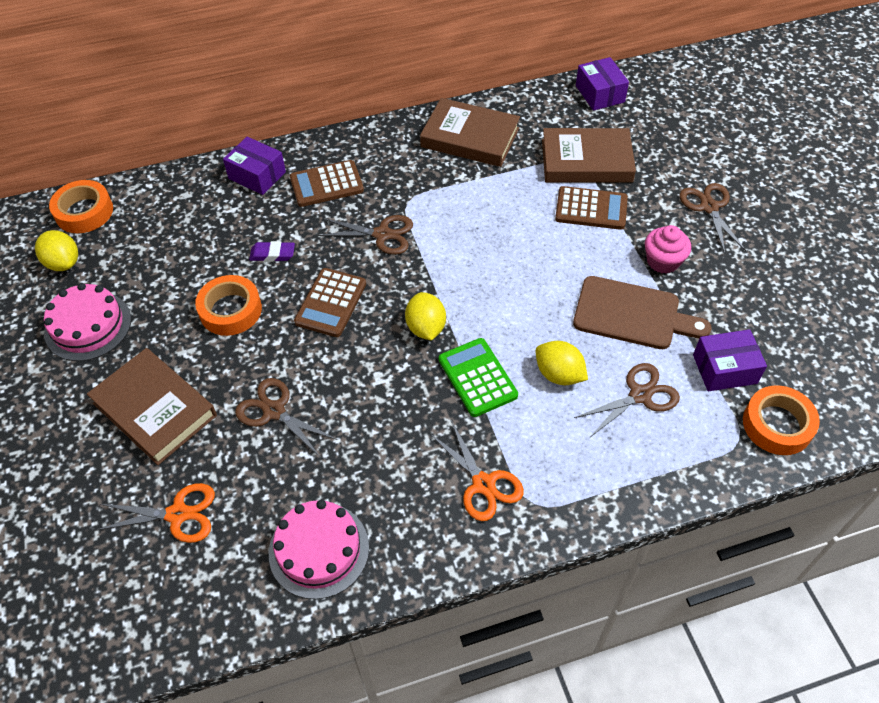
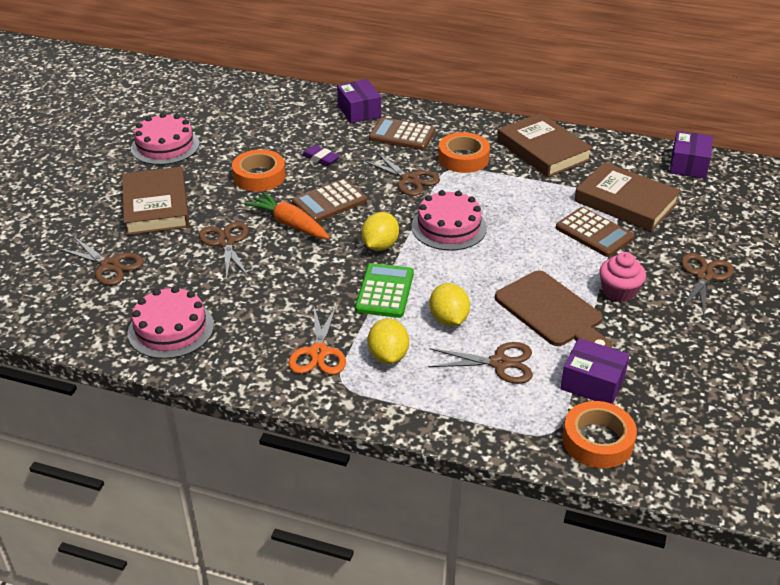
camera: 35 degrees right, 15 degrees down
yellow lemon [35,230,78,271] -> yellow lemon moved to [368,318,409,364]
orange tape [49,180,113,233] -> orange tape moved to [438,132,490,173]
orange scissors [97,483,215,543] -> brown scissors [57,236,144,285]
none -> orange carrot [244,191,330,239]
none -> pink cake [411,190,487,251]

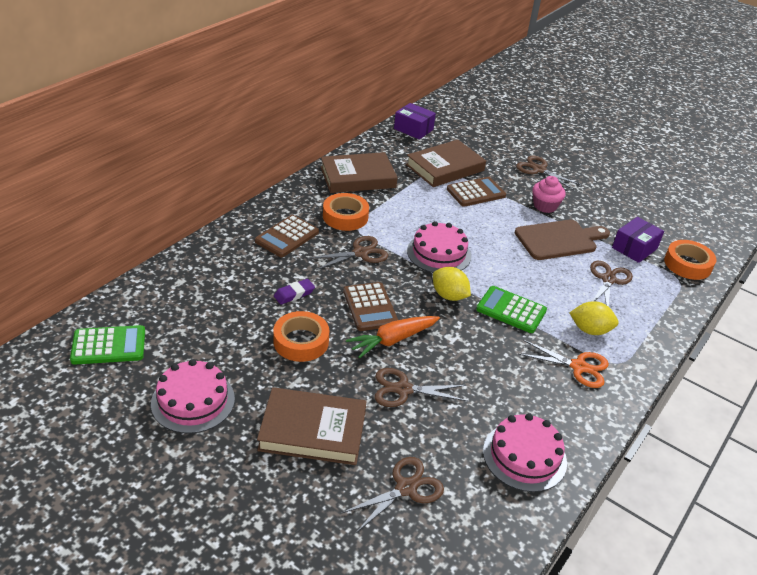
camera: 75 degrees left, 0 degrees up
purple box [337,79,381,123] -> none
yellow lemon [430,283,470,326] -> none
none -> green calculator [70,325,145,365]

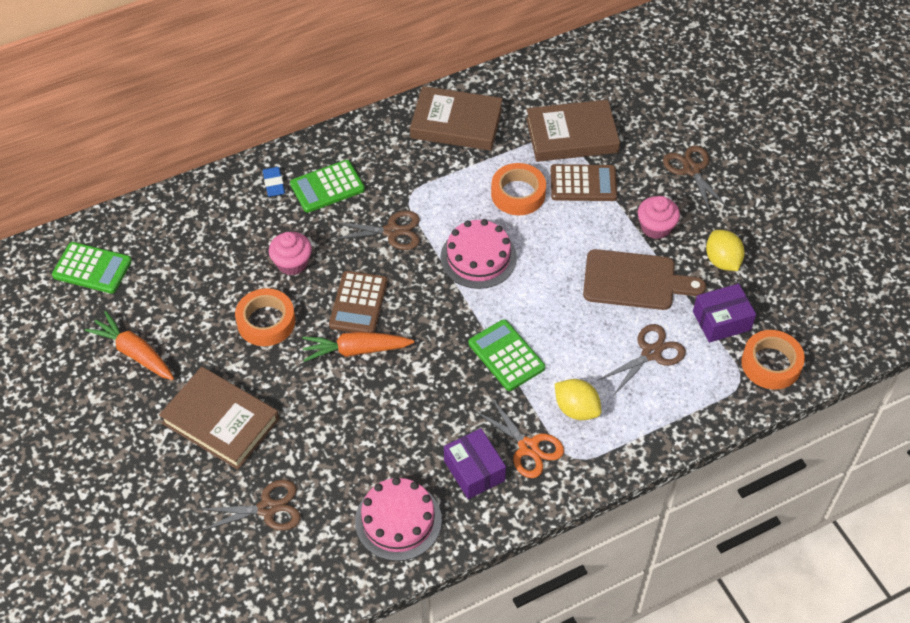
camera: 30 degrees right, 15 degrees up
pink cake [151,359,235,434] -> orange carrot [85,311,174,380]
brown calculator [255,215,319,257] -> green calculator [290,160,365,213]
purple eraser [274,279,315,305] -> pink cupcake [269,232,312,275]
orange tape [323,193,369,231] -> orange tape moved to [491,163,546,215]
brown scissors [375,368,467,407] -> none
purple box [394,103,436,139] -> purple box moved to [444,428,506,499]
yellow lemon [433,267,471,301] -> yellow lemon moved to [706,230,745,271]
none -> blue eraser [263,167,285,197]

